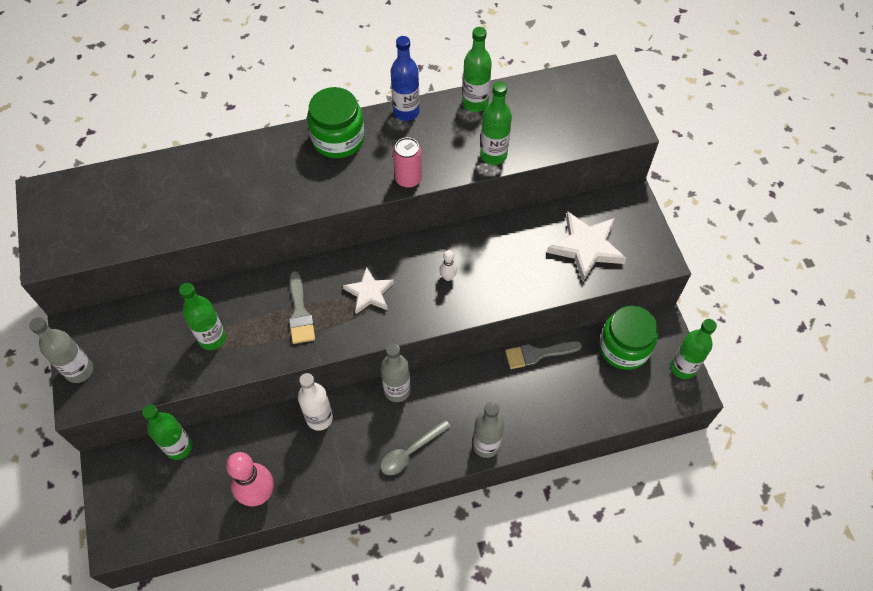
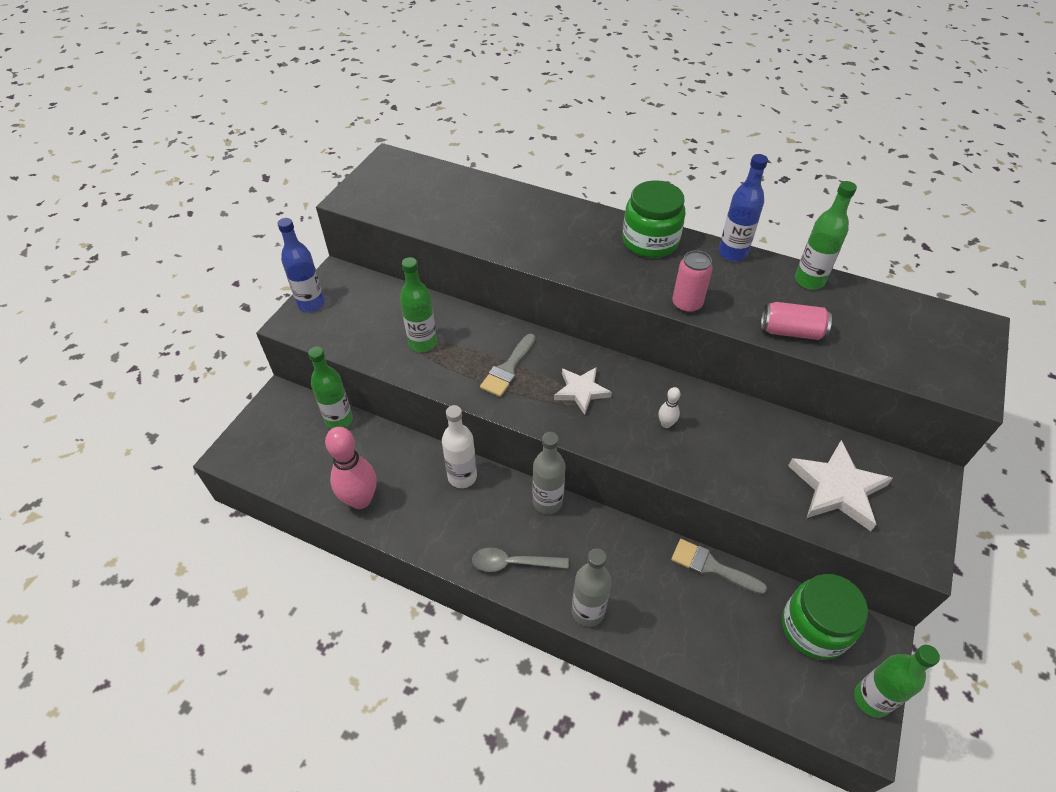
camera: 40 degrees right, 10 degrees down
grey bottle [29,317,93,383] -> blue bottle [277,218,325,312]
green bottle [480,81,512,165] -> pink can [761,302,832,340]

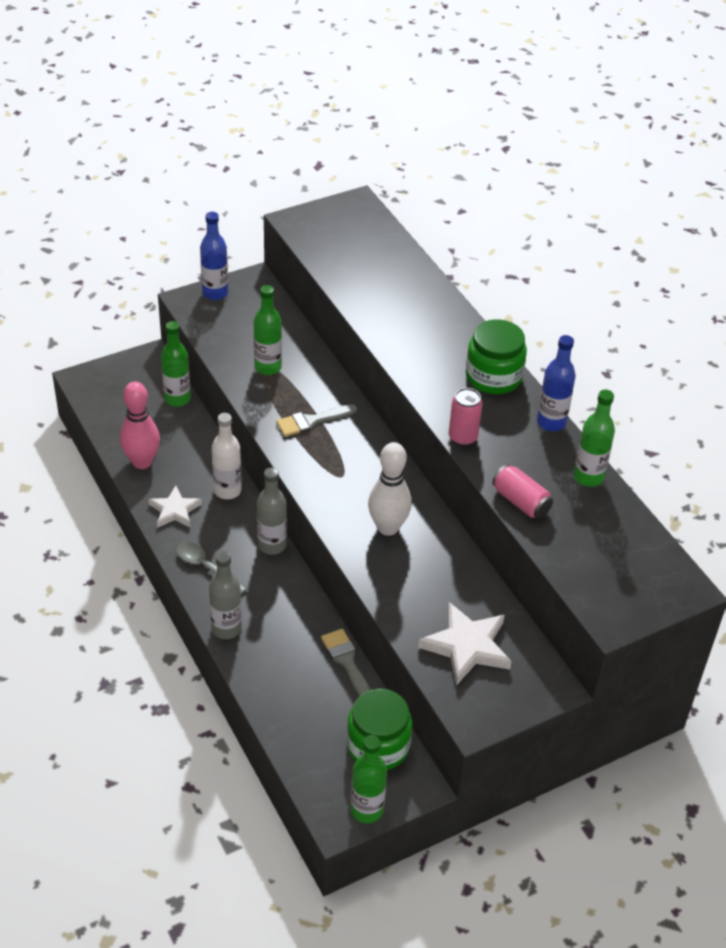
camera: 35 degrees right, 5 degrees down
white star [554,367,612,415] -> white star moved to [148,486,202,528]
white bowling pin [658,387,680,428] -> white bowling pin [368,442,412,536], size x2.19

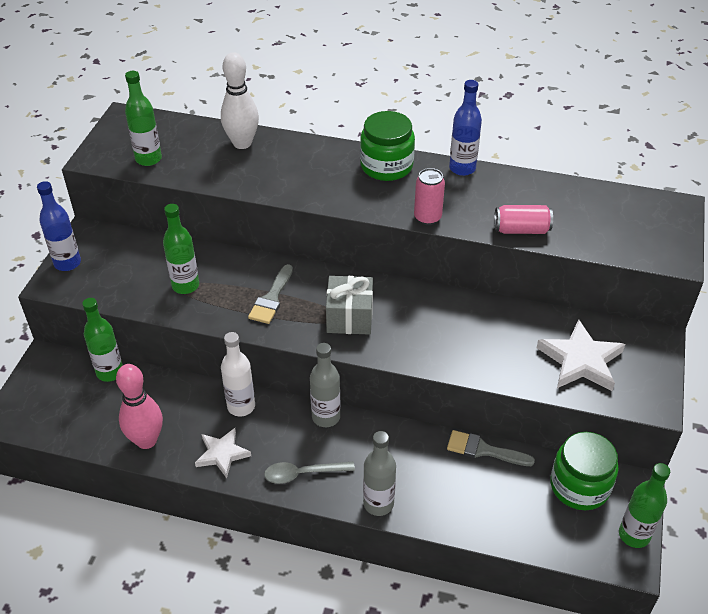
camera: 45 degrees left, 0 degrees up
white bowling pin [368,442,412,536] -> white bowling pin moved to [221,52,259,149]
green bottle [574,390,615,487] -> green bottle moved to [125,71,162,166]
none -> grey gift [326,276,373,335]

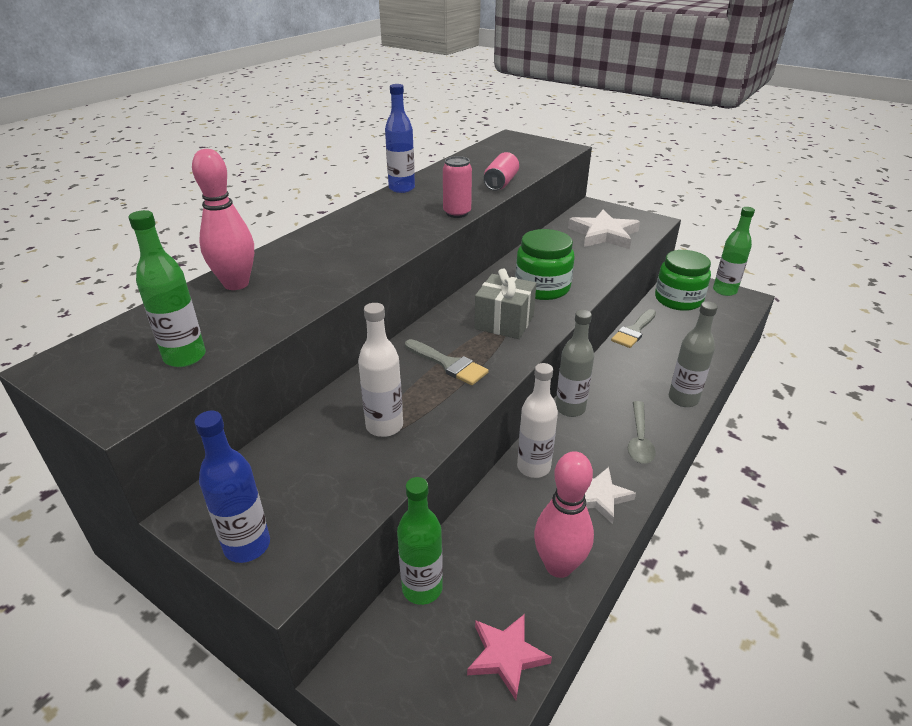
camera: 70 degrees left, 10 degrees down
green bottle [163,204,199,294] -> white bottle [358,303,403,437]
white bowling pin [221,52,259,149] -> pink bowling pin [192,149,254,290]
green jar [360,111,415,181] -> green jar moved to [516,229,575,300]
none -> pink star [467,614,552,700]

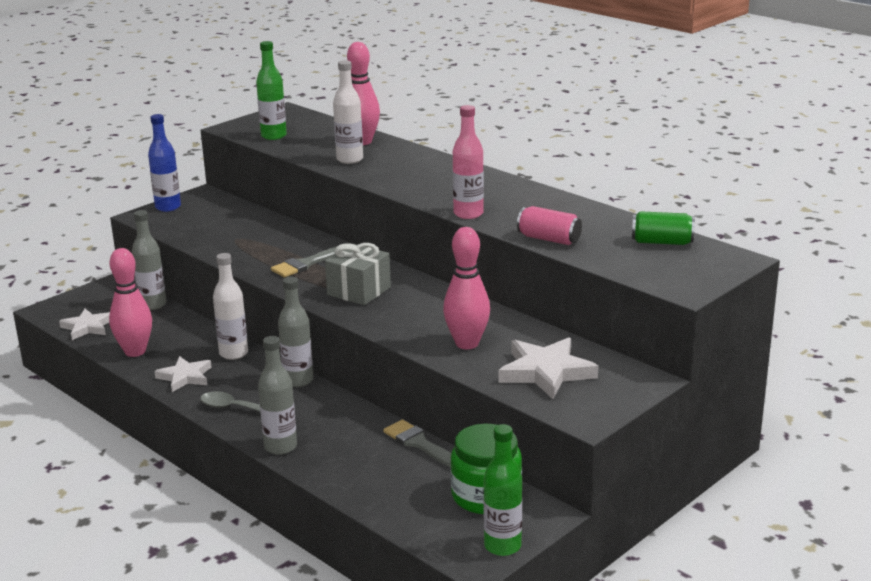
camera: 100 degrees right, 10 degrees down
white bottle [358,303,403,437] -> white bottle moved to [333,60,363,164]
blue bottle [385,84,415,193] -> none
green bottle [397,477,443,605] -> grey bottle [132,210,166,310]
pink can [443,156,472,218] -> pink bottle [453,105,484,219]
pink star [467,614,552,700] -> white star [59,309,110,340]
green jar [516,229,575,300] -> none
none -> pink bowling pin [443,227,490,349]
none -> green can [632,211,695,245]

